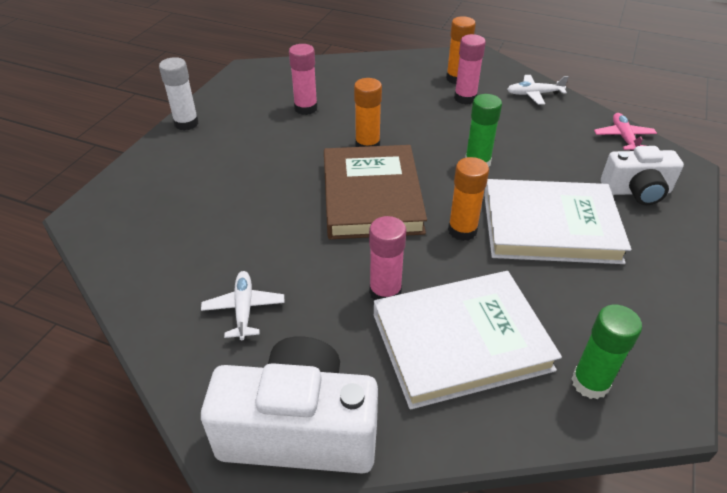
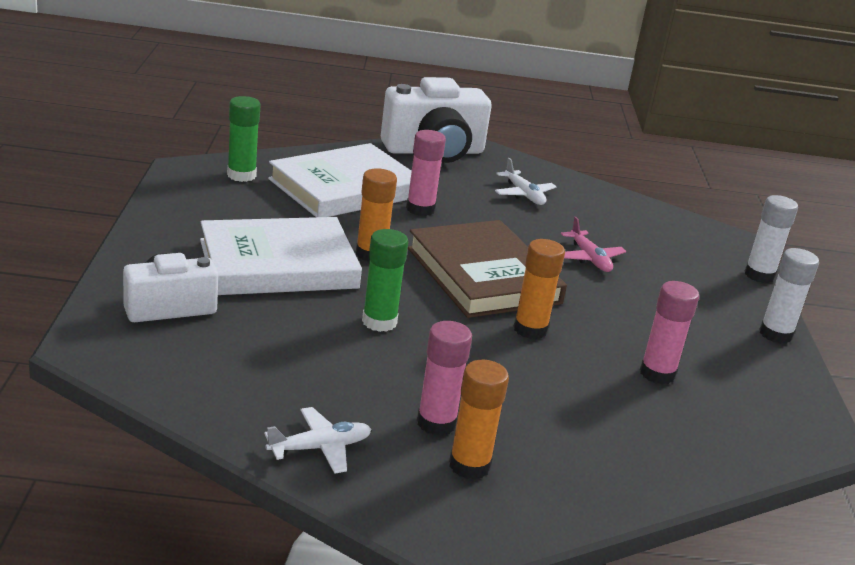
camera: 155 degrees right, 15 degrees down
pink plane [594,113,657,151] -> pink plane moved to [561,217,626,272]
none -> white glue stick [745,195,798,283]

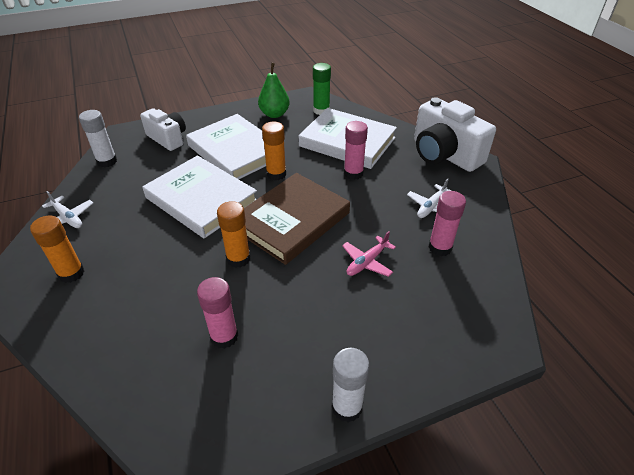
camera: 70 degrees right, 15 degrees up
green glue stick [362,229,408,332] -> white book [142,155,257,239]
pink glue stick [417,321,472,436] -> pink glue stick moved to [429,191,466,256]
white glue stick [745,195,798,283] -> white glue stick moved to [79,110,117,168]
none -> green pear [258,62,290,118]

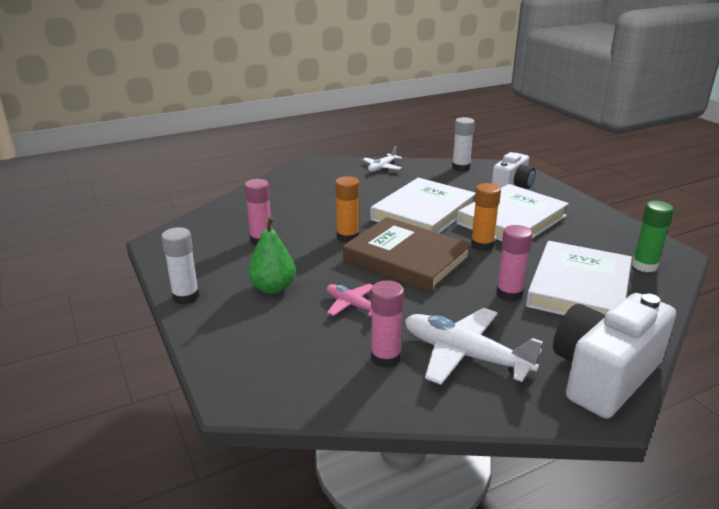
camera: 85 degrees right, 15 degrees down
orange glue stick [30,215,85,283] -> none
green pear [258,62,290,118] -> green pear moved to [248,216,296,294]
white plane [407,178,451,218] -> white plane [405,308,543,385], size x1.80

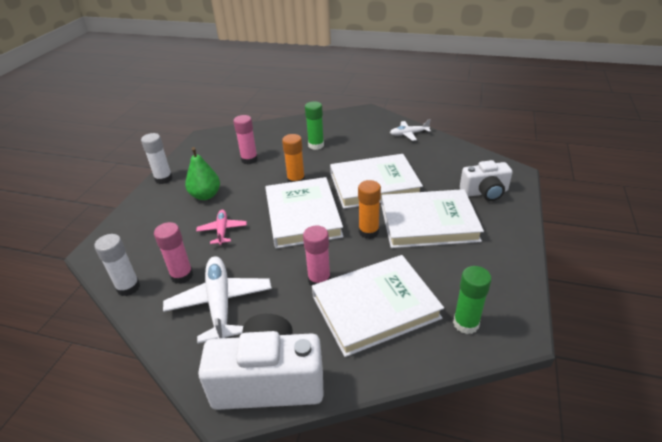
camera: 45 degrees right, 10 degrees up
brown book [343,217,472,292] -> white book [265,177,343,248]
white glue stick [452,117,475,171] -> white glue stick moved to [94,234,140,296]
none -> green glue stick [305,101,324,150]

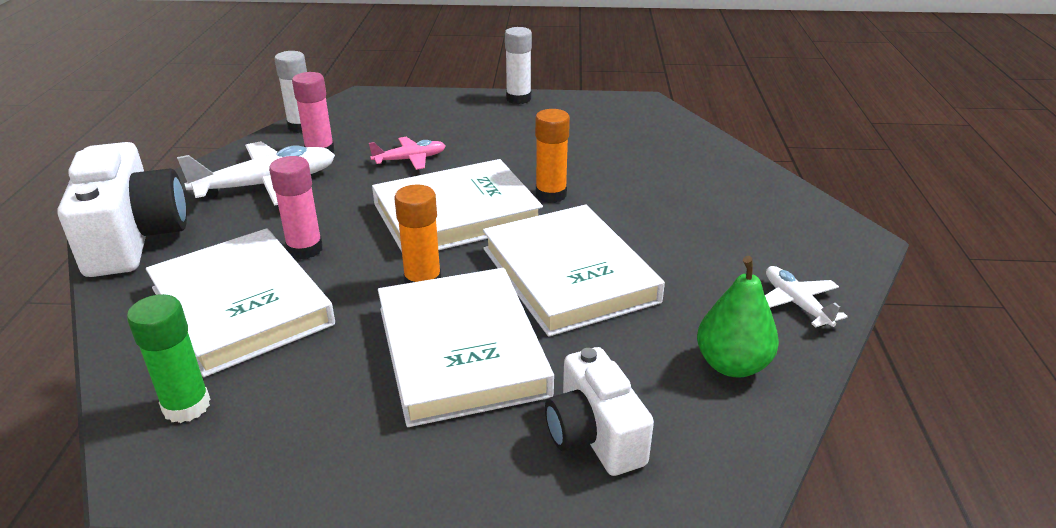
camera: 75 degrees right, 5 degrees down
green pear [185,147,220,200] -> green pear moved to [697,256,779,378]
pink glue stick [233,115,258,164] -> none
green glue stick [305,101,324,150] -> none

